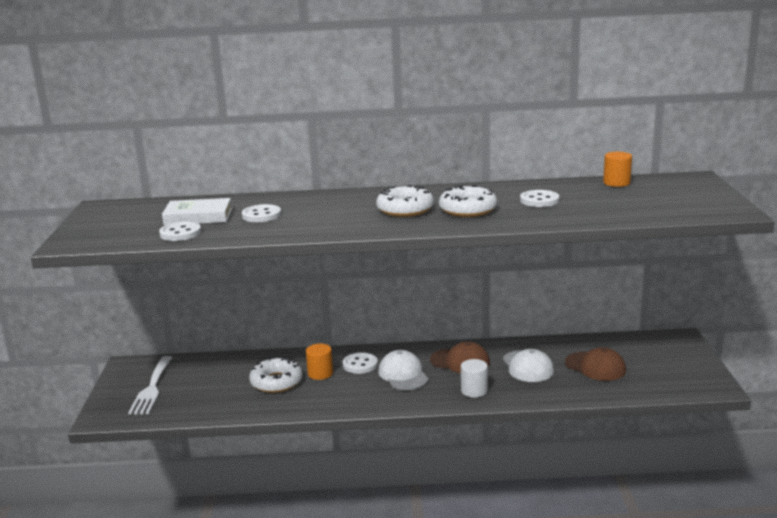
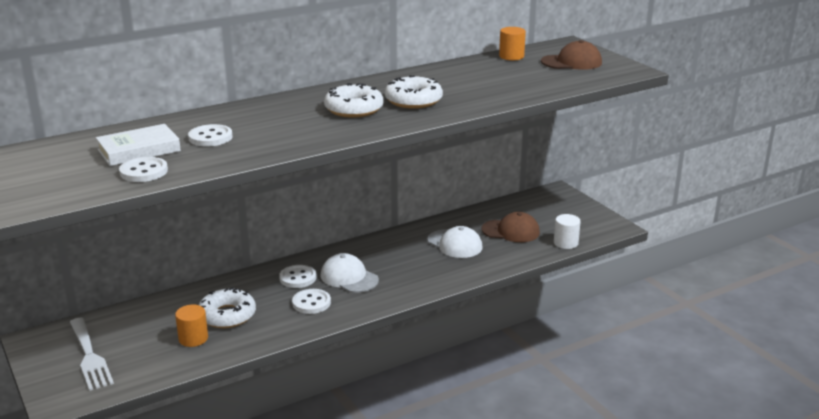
camera: 30 degrees left, 5 degrees up
orange cylinder [306,343,333,380] -> orange cylinder moved to [175,304,208,347]
brown cap [430,342,490,373] -> brown cap moved to [541,40,602,70]
white cylinder [461,359,488,398] -> white cylinder moved to [554,214,581,249]
white button [520,190,559,207] -> white button moved to [292,289,331,314]

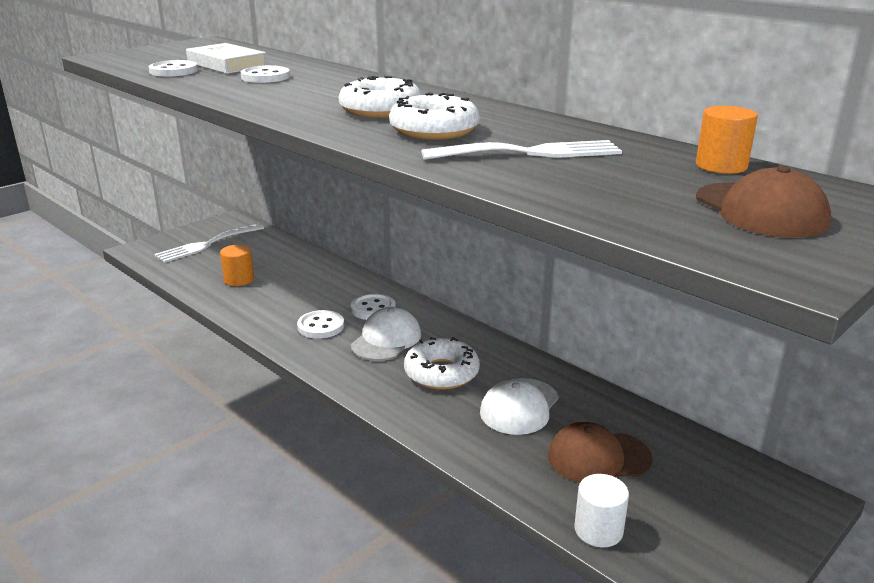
camera: 75 degrees right, 0 degrees up
white donut [199,287,256,328] -> white donut moved to [404,337,480,390]
brown cap [482,212,540,242] -> brown cap turned 90 degrees clockwise [548,422,653,483]
none -> white fork [421,140,622,160]

